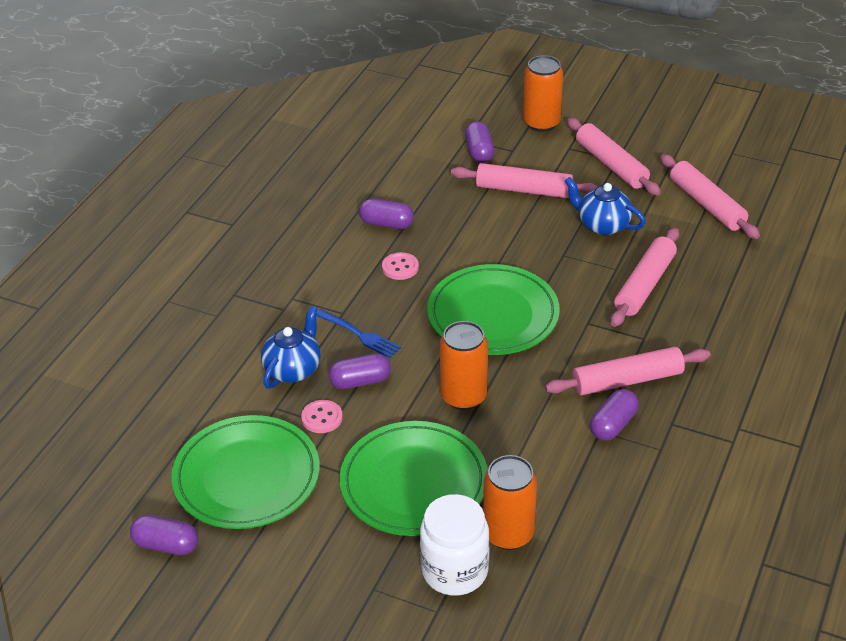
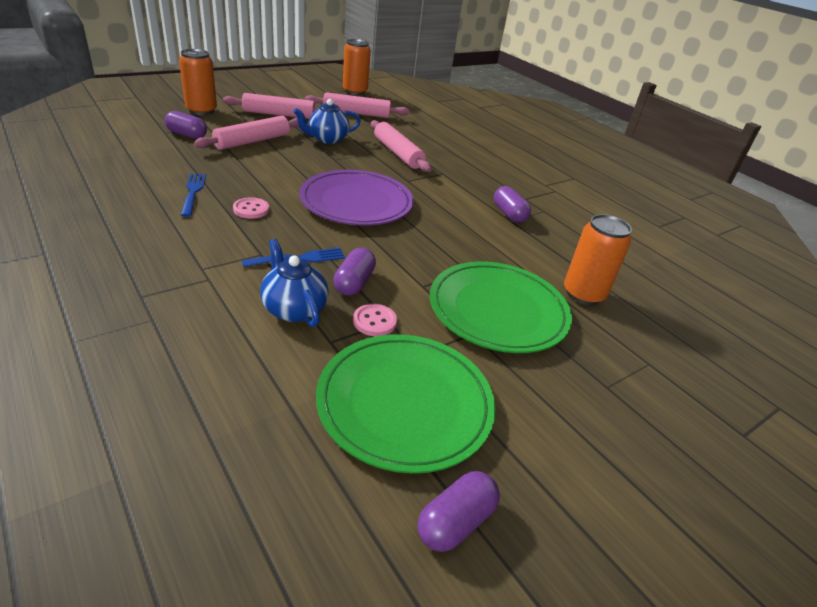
camera: 65 degrees left, 5 degrees down
purple capsule [359,199,414,229] -> blue fork [181,173,206,217]
white jar [420,494,489,596] -> none
green plate [427,264,560,355] -> purple plate [299,170,414,225]
orange can [440,321,488,410] -> orange can moved to [343,39,371,95]
pink rolling pin [545,347,710,395] -> none

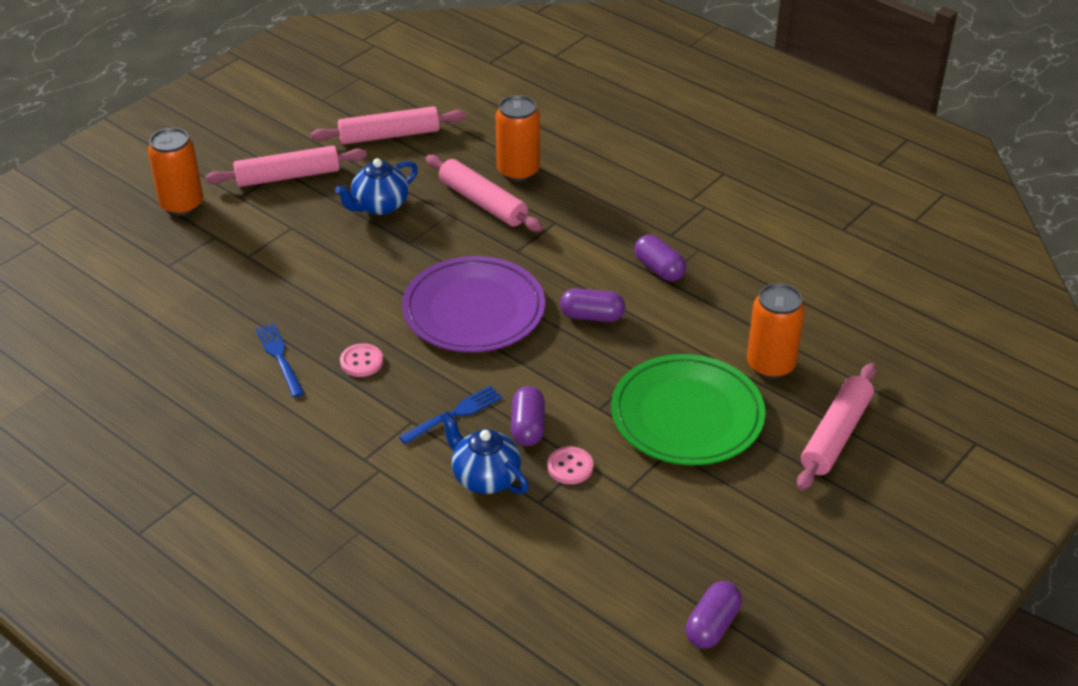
camera: 10 degrees left, 5 degrees up
purple capsule [165,111,207,139] -> purple capsule moved to [560,288,625,322]
pink rolling pin [194,116,299,150] -> pink rolling pin moved to [797,363,877,491]
green plate [316,334,495,474] -> none
orange can [343,39,371,95] -> orange can moved to [496,95,540,182]

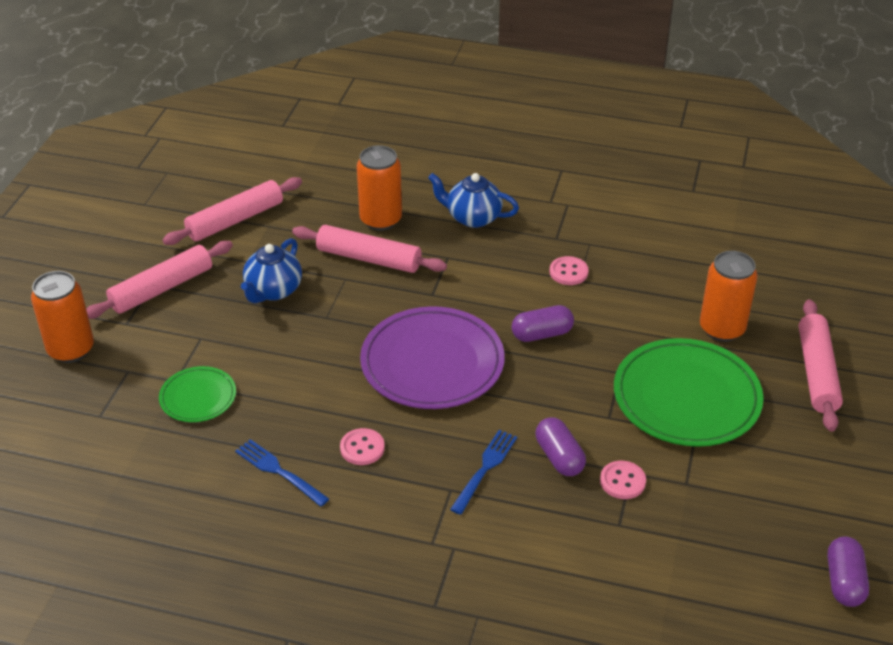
camera: 25 degrees left, 0 degrees up
blue teapot [440,411,529,494] -> blue teapot moved to [428,173,519,228]
purple capsule [634,235,686,281] -> pink button [550,256,589,285]
none -> green plate [159,366,236,422]

